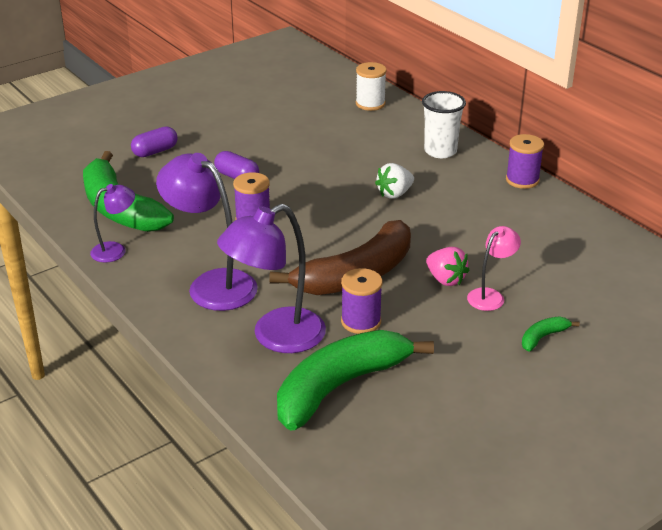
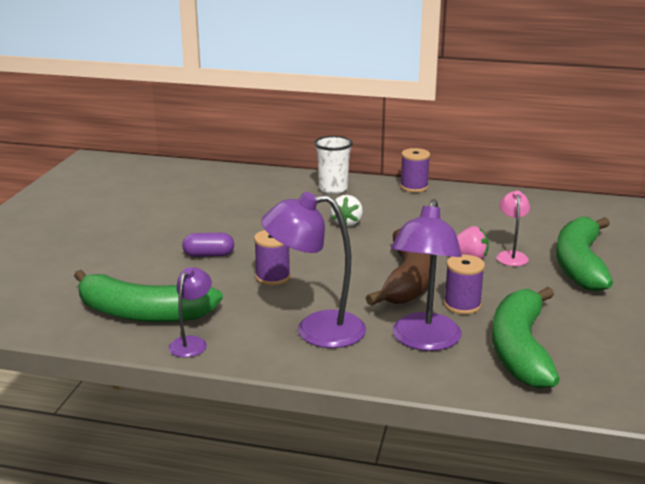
camera: 40 degrees left, 10 degrees down
purple capsule [131,126,178,157] -> none
white spool [356,62,387,111] -> none
green banana [522,317,580,352] -> green banana [556,217,613,292], size x2.48

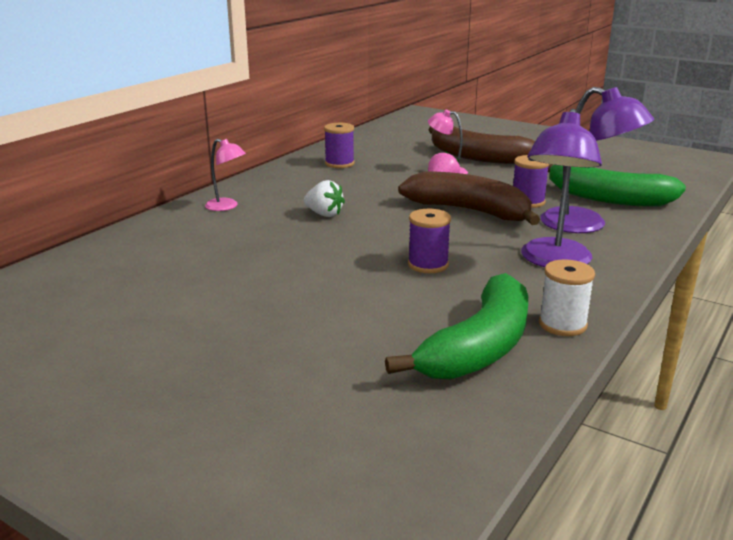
camera: 70 degrees left, 0 degrees up
purple lamp [168,267,212,357] -> white spool [539,259,595,336]
purple capsule [182,233,234,257] -> none
white cup [314,136,353,194] -> pink lamp [205,139,246,211]
purple spool [400,148,430,192] -> purple spool moved to [324,123,355,168]
green banana [556,217,613,292] -> brown banana [428,126,535,164]

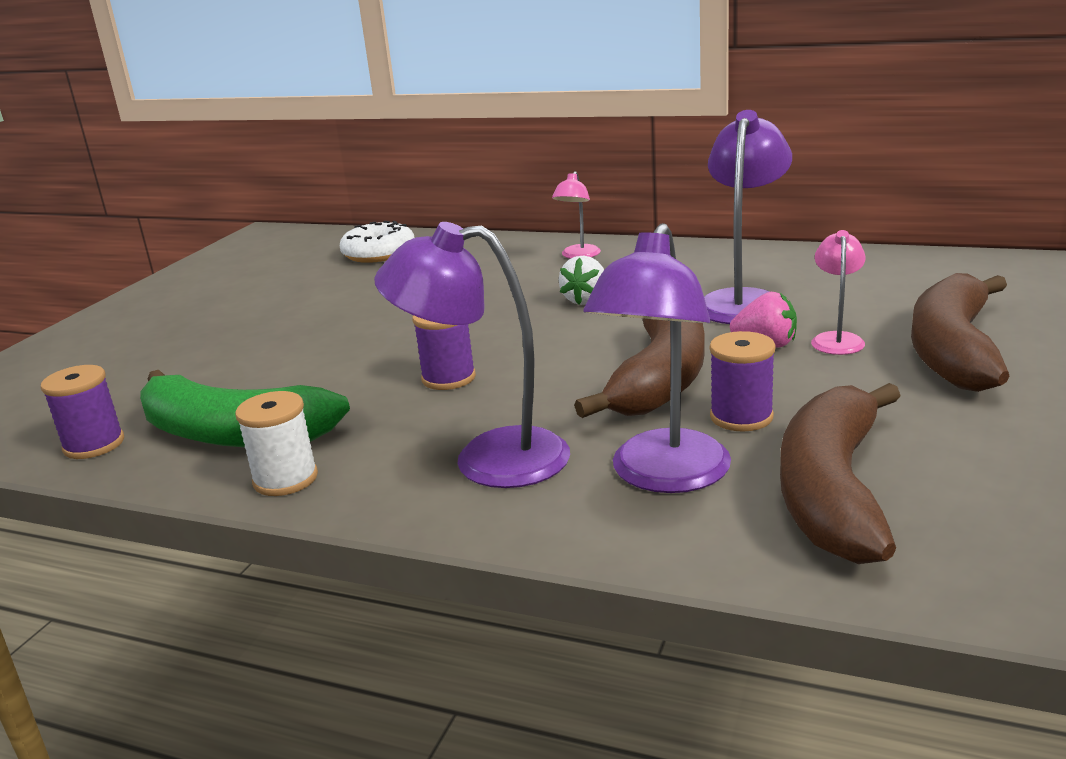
camera: 80 degrees right, 0 degrees up
purple spool [324,123,355,168] -> purple spool moved to [41,365,124,459]
green banana [548,164,686,207] -> brown banana [780,383,901,564]
none -> white donut [340,221,415,263]
none -> purple lamp [704,110,792,324]

